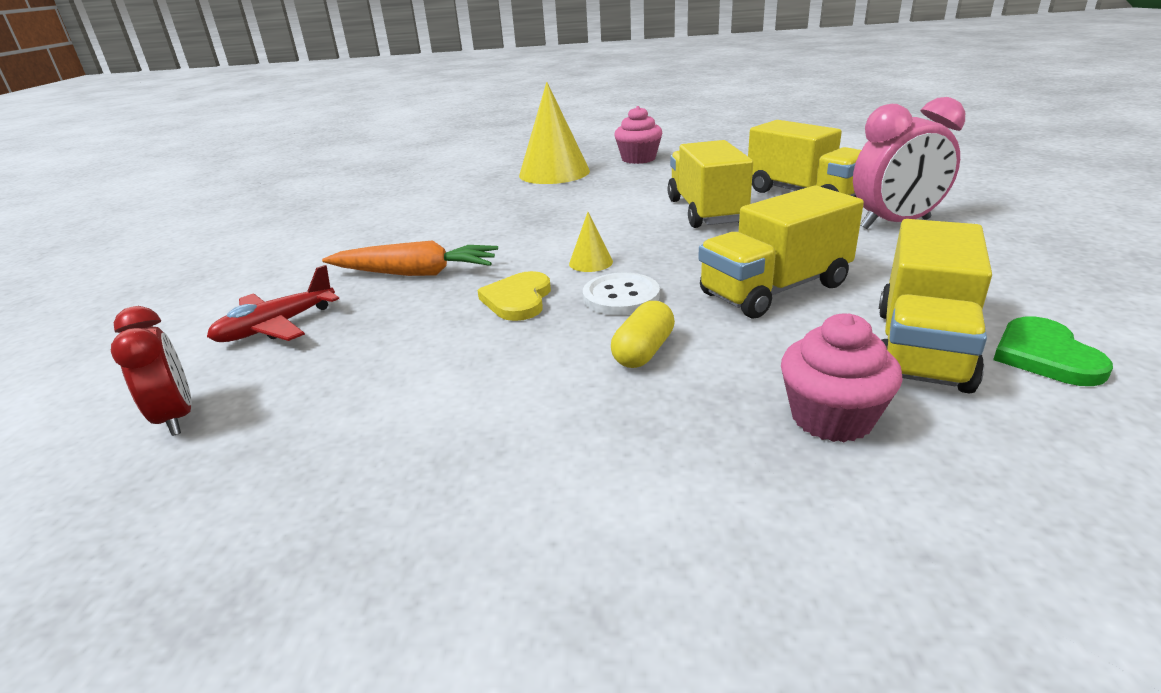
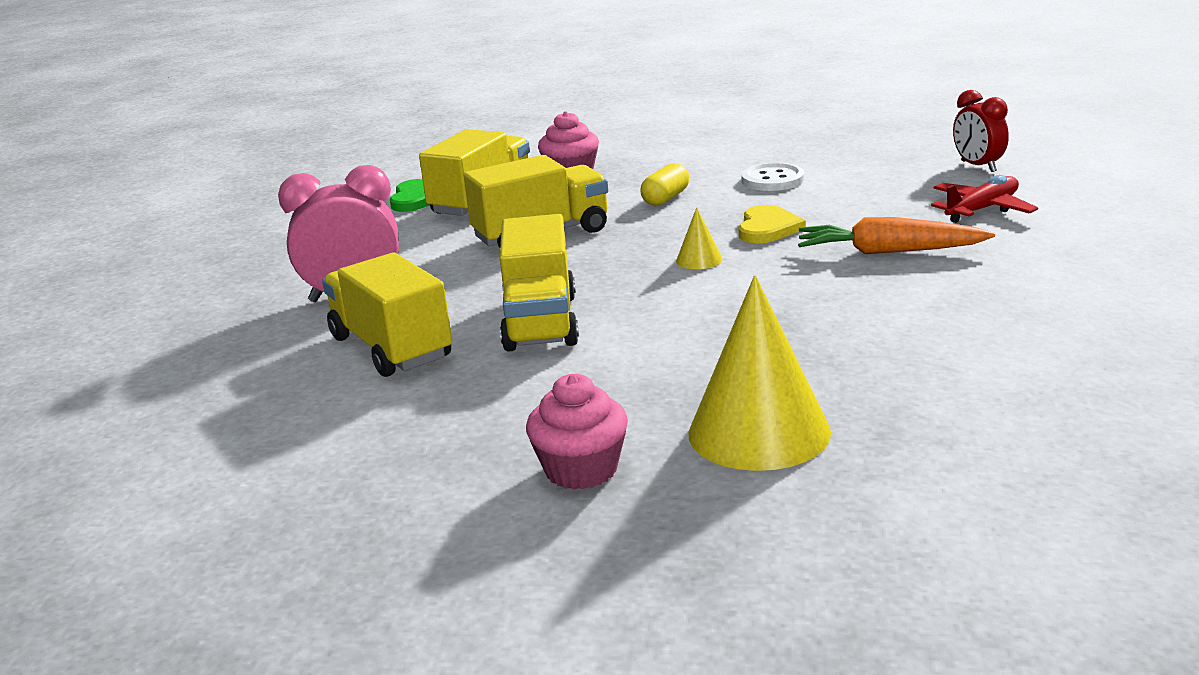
camera: 175 degrees left, 5 degrees down
white button [583,273,660,315] -> white button moved to [741,163,805,191]

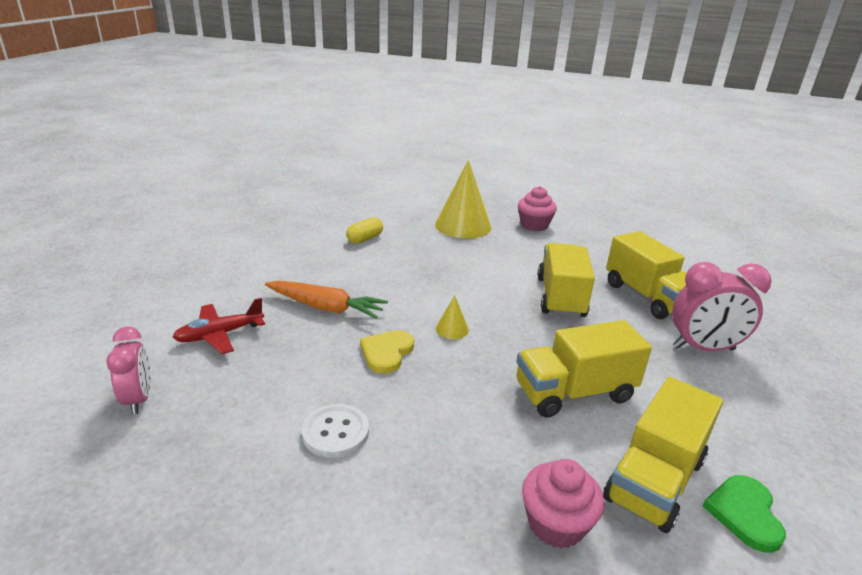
camera: 175 degrees left, 5 degrees up
yellow capsule [640,163,689,206] -> yellow capsule moved to [346,217,383,244]
red clock [953,90,1009,172] -> pink clock [106,326,151,414]

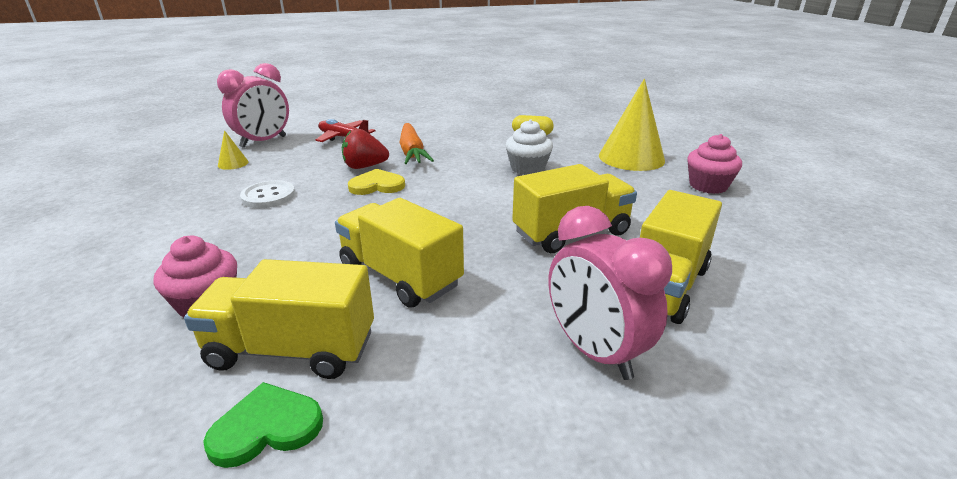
camera: 60 degrees right, 0 degrees up
pink clock [106,326,151,414] -> pink clock [217,63,289,148], size x1.54
yellow cone [436,295,469,339] -> yellow cone moved to [218,130,249,170]
none -> red strawberry [342,129,389,169]
none -> white cupcake [505,120,553,175]

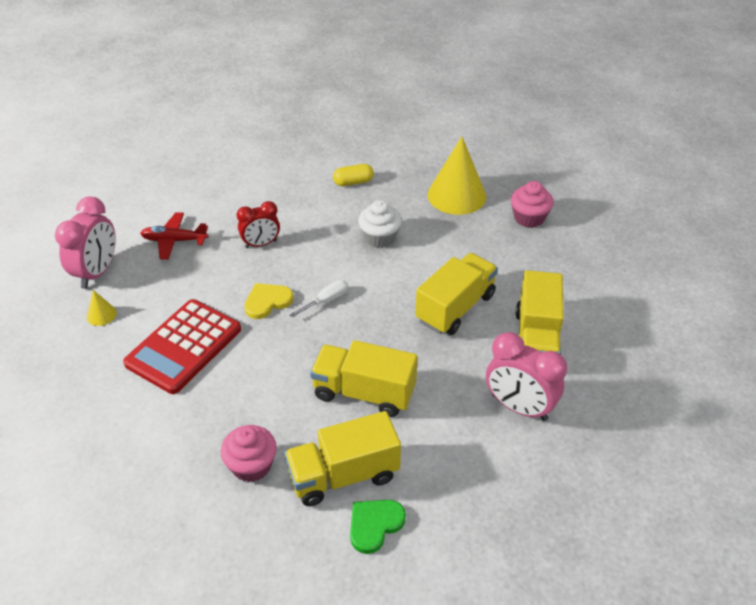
camera: 25 degrees left, 15 degrees up
white button [240,180,295,208] -> red calculator [123,299,241,394]
red strawberry [342,129,389,169] -> none
orange carrot [399,123,434,164] -> red clock [237,201,280,248]
none -> white screwdriver [289,280,348,318]

